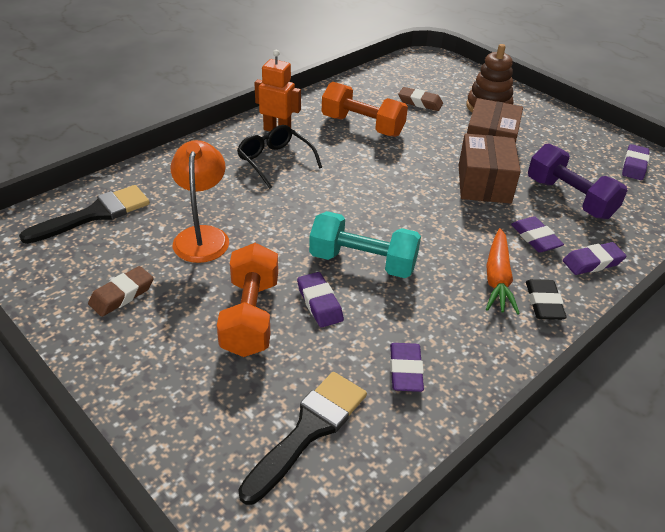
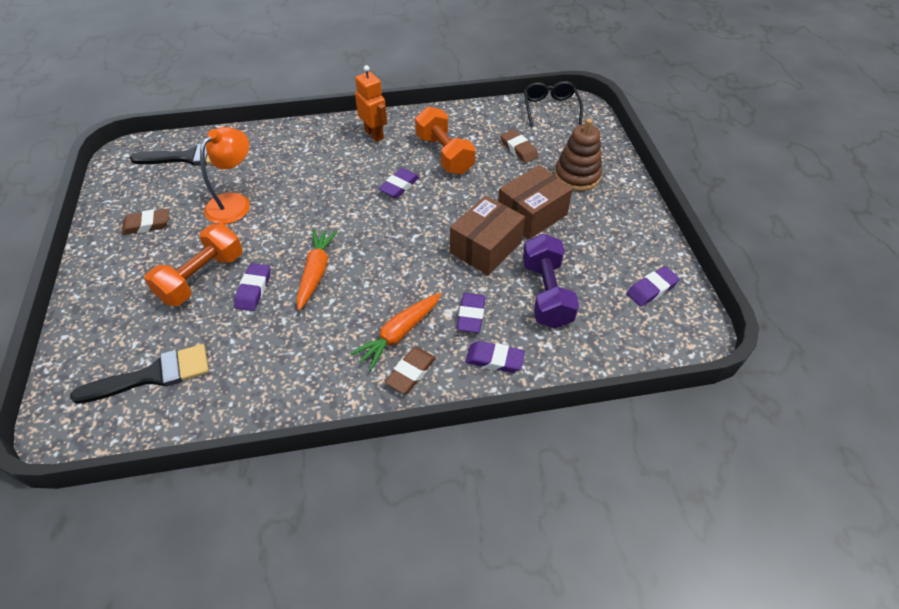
camera: 35 degrees right, 10 degrees up
black glasses [237,125,322,189] -> black glasses moved to [524,81,583,127]
turquoise dumbbell [309,211,421,278] -> orange carrot [297,229,338,311]
purple eraser [390,343,424,392] -> purple eraser moved to [379,168,419,198]
black eraser [526,279,567,320] -> brown eraser [385,347,436,394]

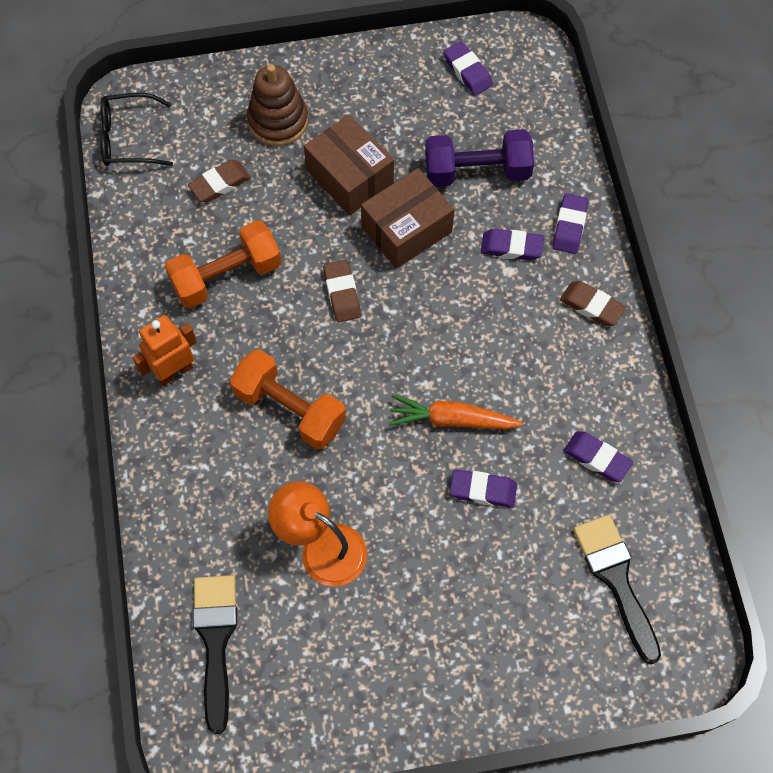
camera: 90 degrees left, 15 degrees up
brown eraser [121,209,169,235] -> brown eraser moved to [323,260,361,322]
orange dumbbell [144,224,243,306] -> orange dumbbell moved to [230,349,346,450]
orange carrot [350,293,441,371] -> none
purple eraser [379,168,419,198] -> purple eraser moved to [564,431,633,482]
brown box [450,196,525,275] -> brown box turned 75 degrees counterclockwise [361,168,454,269]

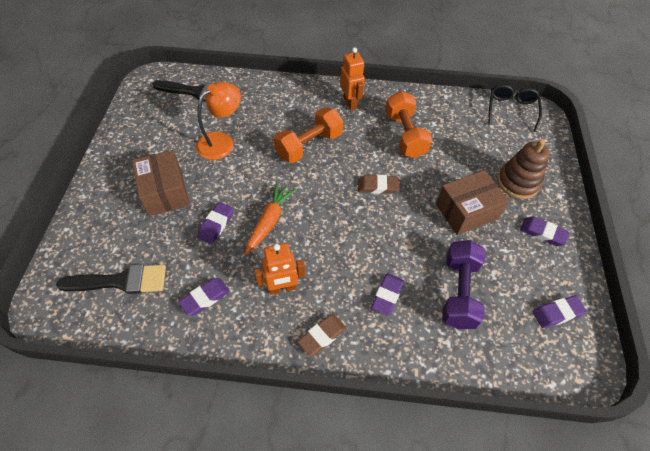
camera: 105 degrees right, 10 degrees down
brown eraser [188,160,251,202] -> none
brown box [361,168,454,269] -> brown box moved to [132,150,190,216]
purple eraser [552,193,589,254] -> purple eraser moved to [520,216,570,246]
none -> orange robot [254,243,305,295]

